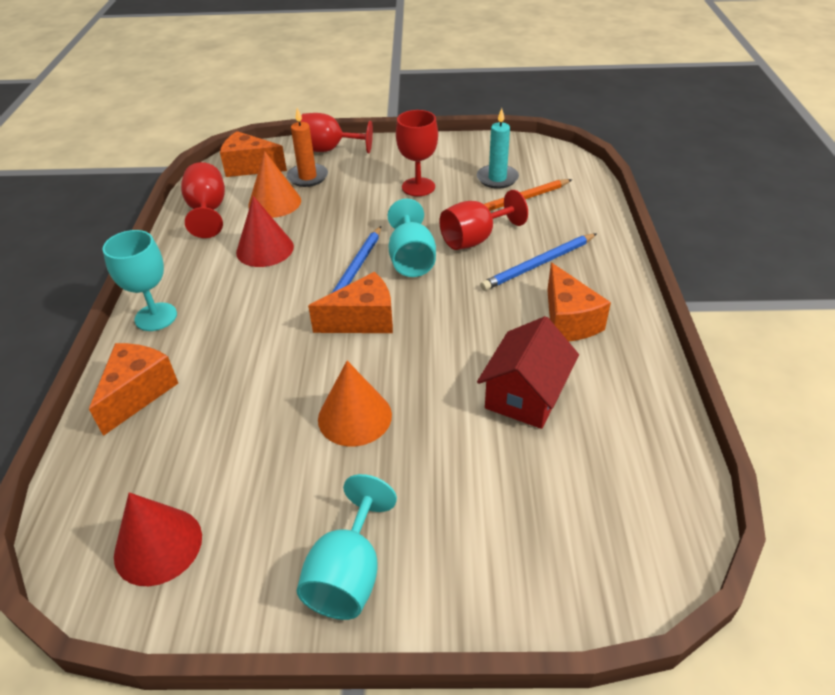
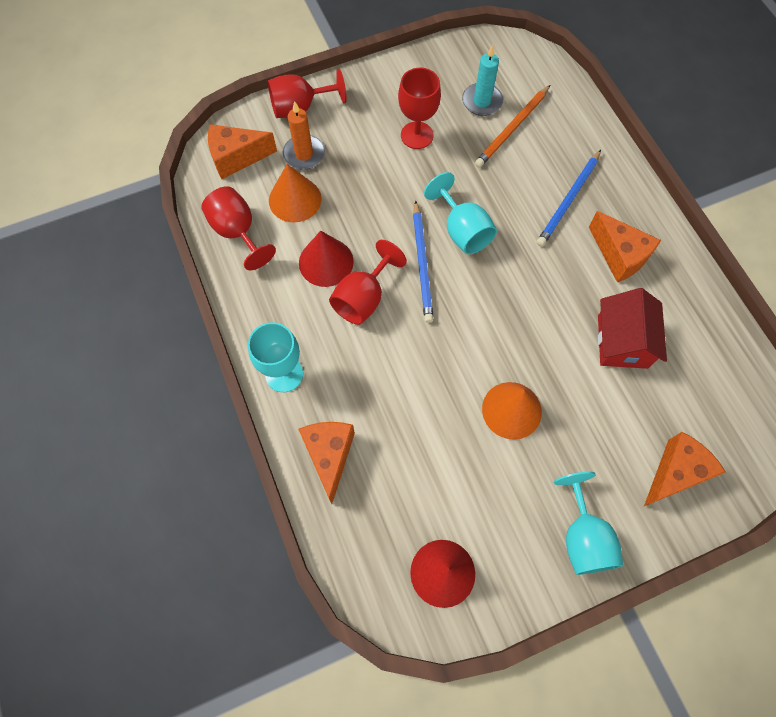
camera: 25 degrees left, 25 degrees up
orange cheese [308,272,393,333] -> orange cheese moved to [644,432,726,506]
red goblet [439,190,528,250] -> red goblet moved to [329,240,407,325]

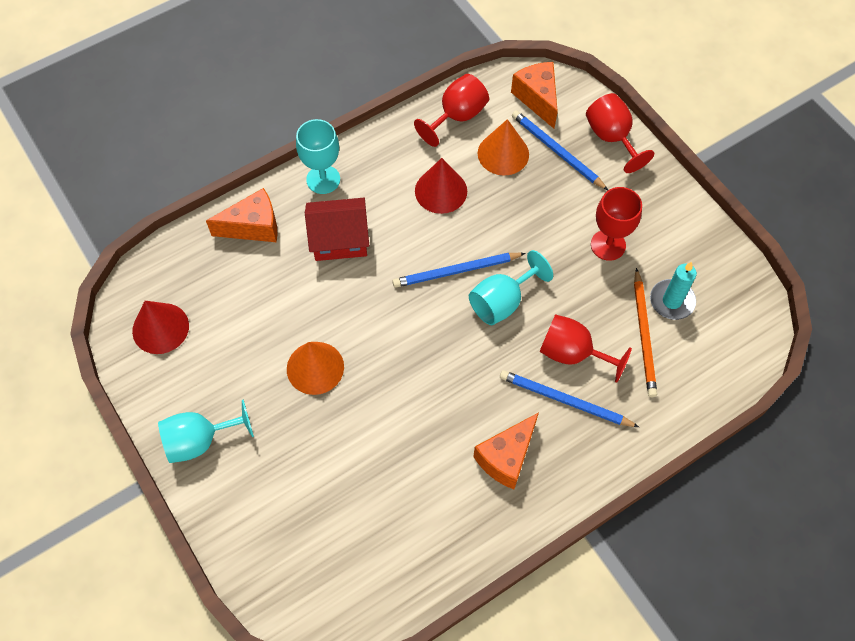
camera: 80 degrees right, 5 degrees down
orange candle [283,101,325,170] -> blue pencil [512,110,608,190]
red goblet [329,240,407,325] -> red goblet moved to [539,314,632,383]
orange pencil [475,85,550,167] -> orange pencil turned 120 degrees counterclockwise [634,268,657,397]
red house [598,288,667,369] -> red house moved to [305,198,369,261]
orange cheese [644,432,726,506] -> none

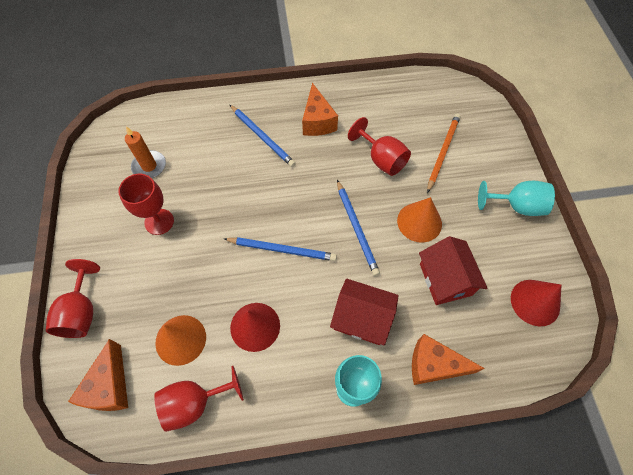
camera: 155 degrees left, 0 degrees up
turquoise goblet [469,250,553,325] -> none
orange cheese [473,412,539,489] -> orange cheese turned 105 degrees clockwise [302,83,338,136]
blue pencil [512,110,608,190] -> blue pencil moved to [337,180,380,276]
red goblet [539,314,632,383] -> red goblet moved to [348,117,411,176]
orange pencil [634,268,657,397] -> orange pencil moved to [427,113,461,193]
turquoise candle [650,262,697,320] -> orange candle [125,126,166,178]
none -> red house [419,236,487,305]

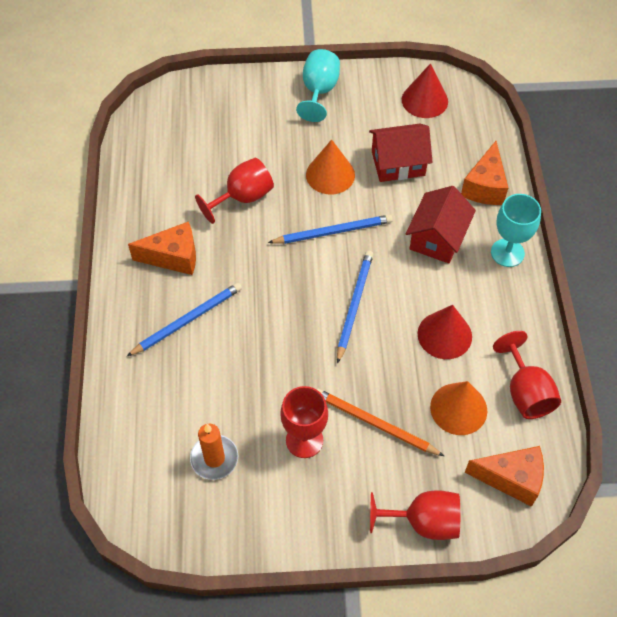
camera: 85 degrees left, 5 degrees down
orange pencil [427,113,461,193] -> orange pencil moved to [316,388,444,456]

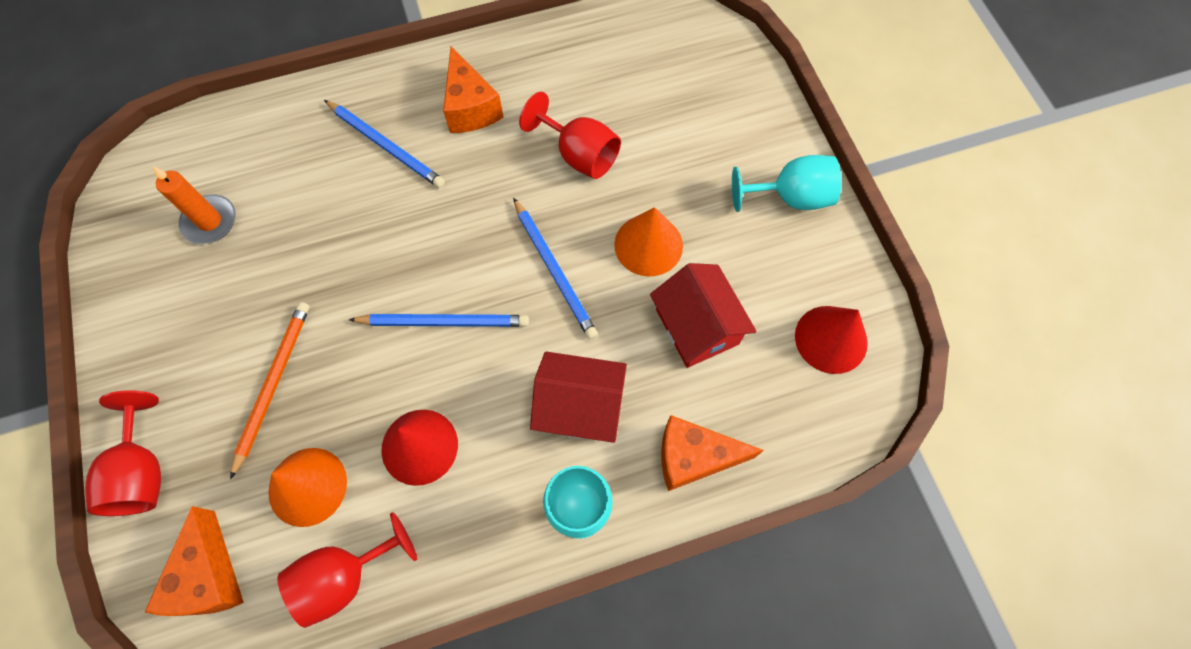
camera: 75 degrees right, 10 degrees up
red goblet [280,386,328,458] -> none

